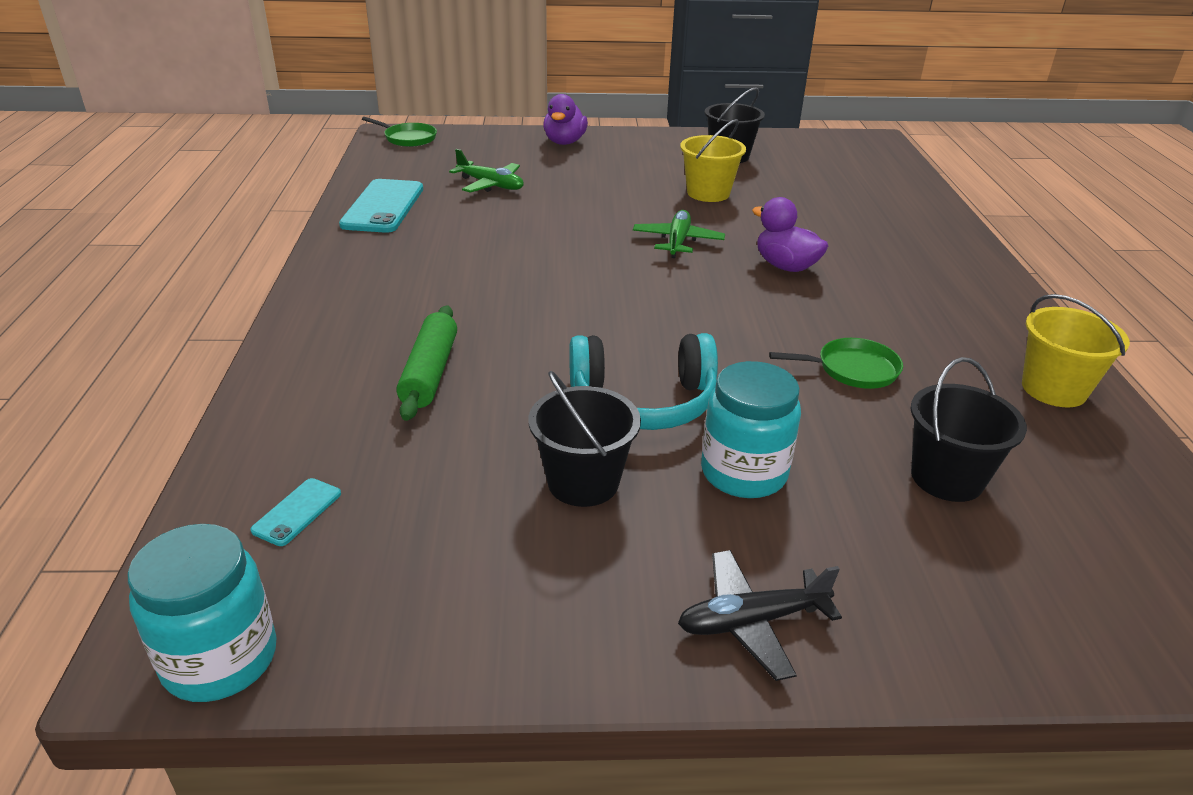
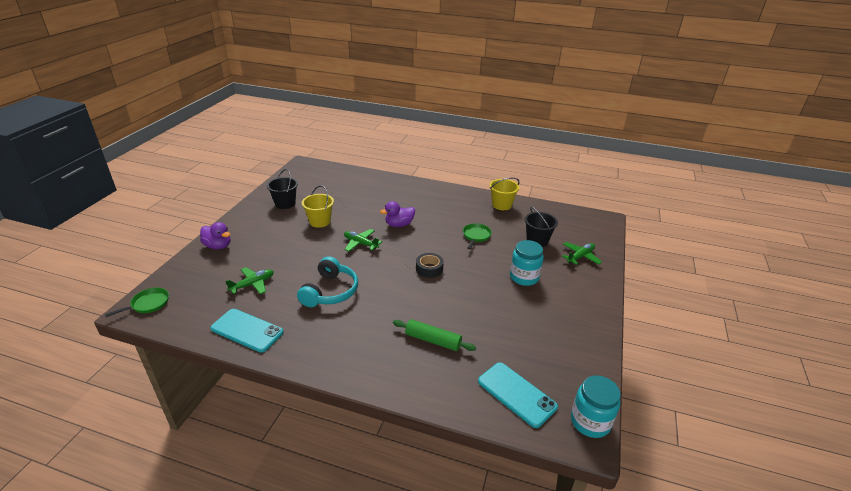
camera: 70 degrees left, 0 degrees up
turquoise phone [250,478,341,546] -> turquoise phone [478,362,558,428], size x2.12
black bucket [529,371,641,507] -> none
turquoise headphones [569,333,718,430] -> turquoise headphones moved to [297,256,358,307]
black plane [678,550,842,681] -> none
none -> black tape [416,253,444,278]
none -> green plane [562,242,602,265]

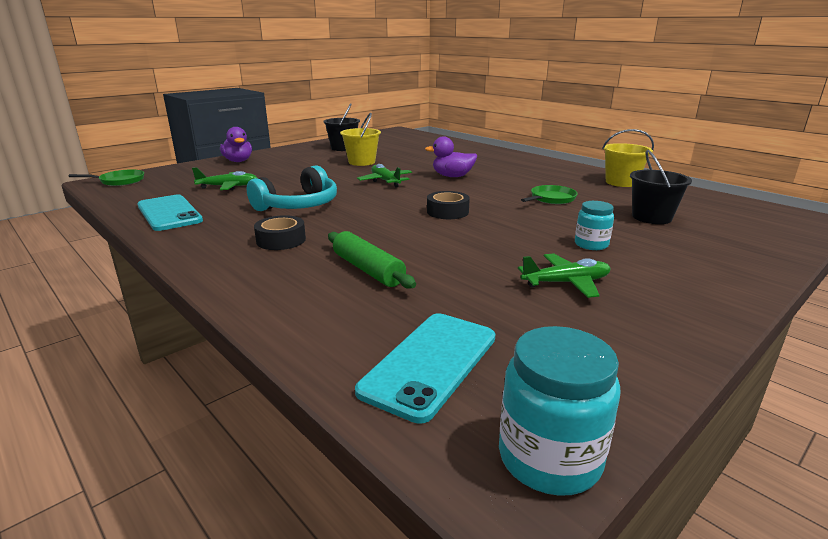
camera: 30 degrees right, 10 degrees down
turquoise phone [478,362,558,428] -> turquoise phone turned 45 degrees clockwise [355,313,495,424]
turquoise jar [510,240,544,286] -> turquoise jar [575,201,614,250], size x0.63
green plane [562,242,602,265] -> green plane moved to [518,253,611,298]
none -> black tape [254,215,306,250]

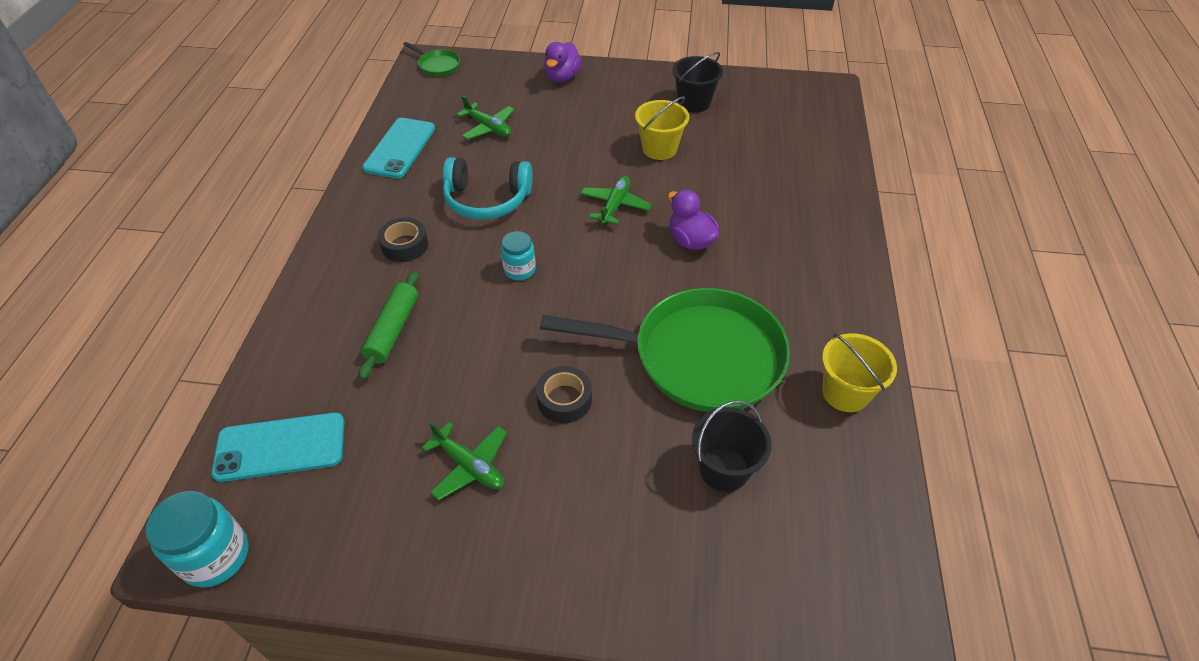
camera: 50 degrees right, 25 degrees up
black tape [427,191,470,219] -> black tape moved to [536,366,592,423]
green pan [521,185,578,204] -> green pan [540,288,790,412], size x2.46
turquoise jar [575,201,614,250] -> turquoise jar moved to [501,231,536,280]

